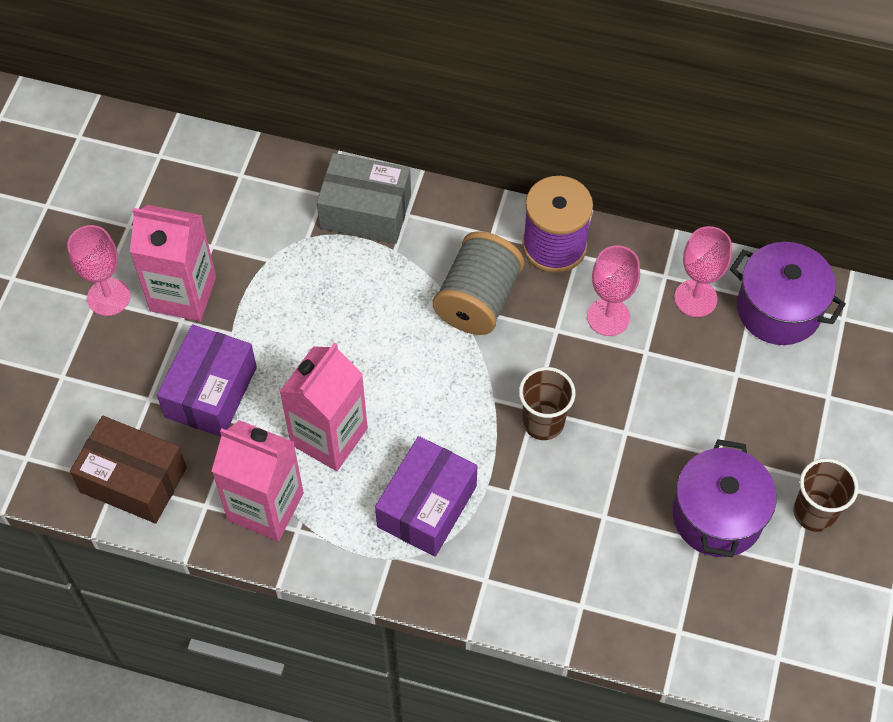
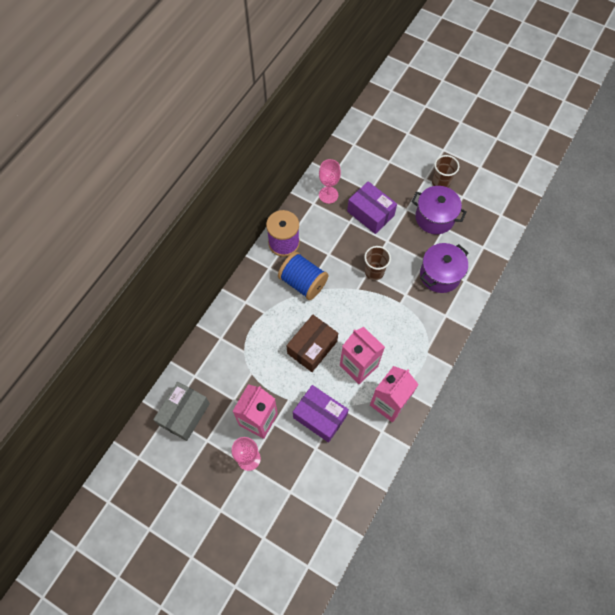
camera: 75 degrees left, 5 degrees up
brown box [70,416,187,524] -> brown box moved to [286,315,338,372]
grey box [317,153,411,244] -> grey box moved to [153,382,210,441]
purple box [375,436,477,557] -> purple box moved to [347,181,397,234]
grey spool [433,231,524,335] -> blue spool [278,252,328,300]
pink goblet [587,246,640,336] -> none
purple pot [730,242,846,345] -> purple pot moved to [420,243,469,293]

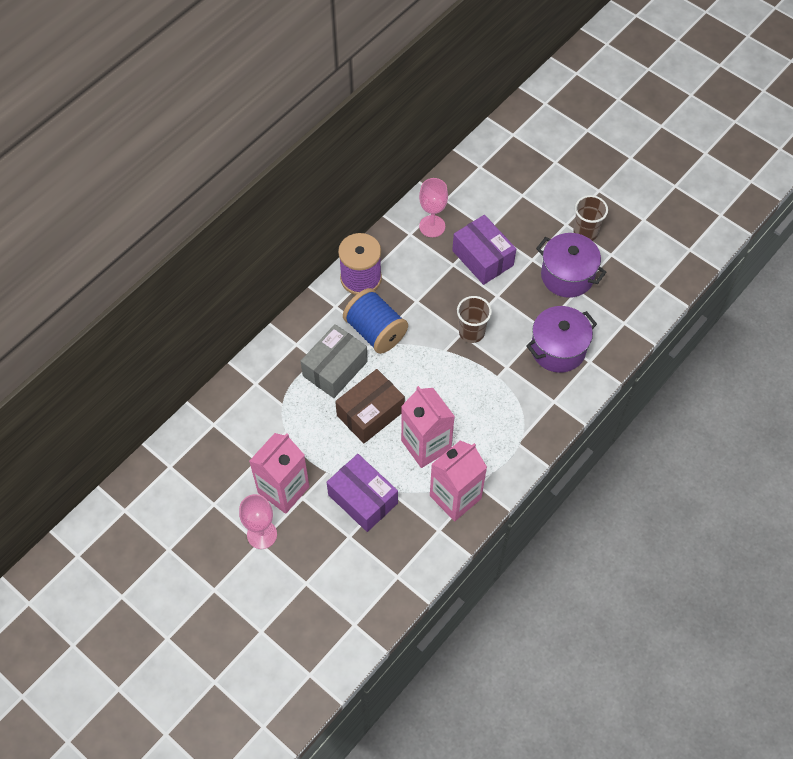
camera: 10 degrees right, 5 degrees down
grey box [153,382,210,441] -> grey box moved to [301,324,368,398]

